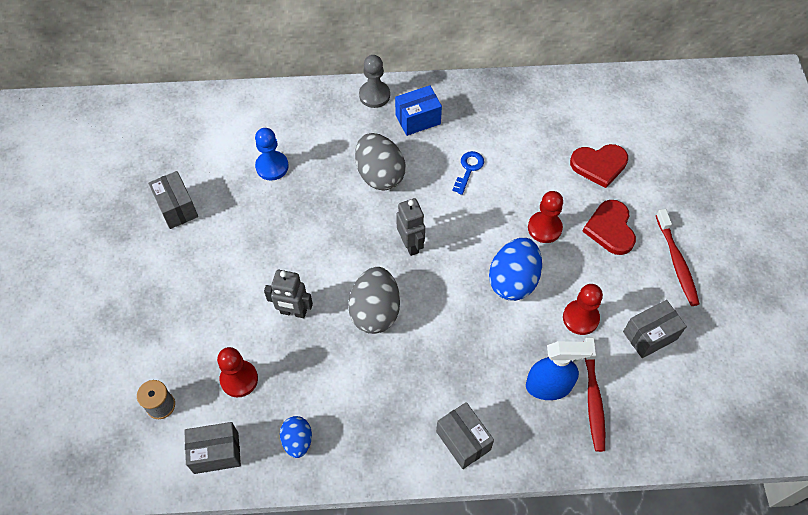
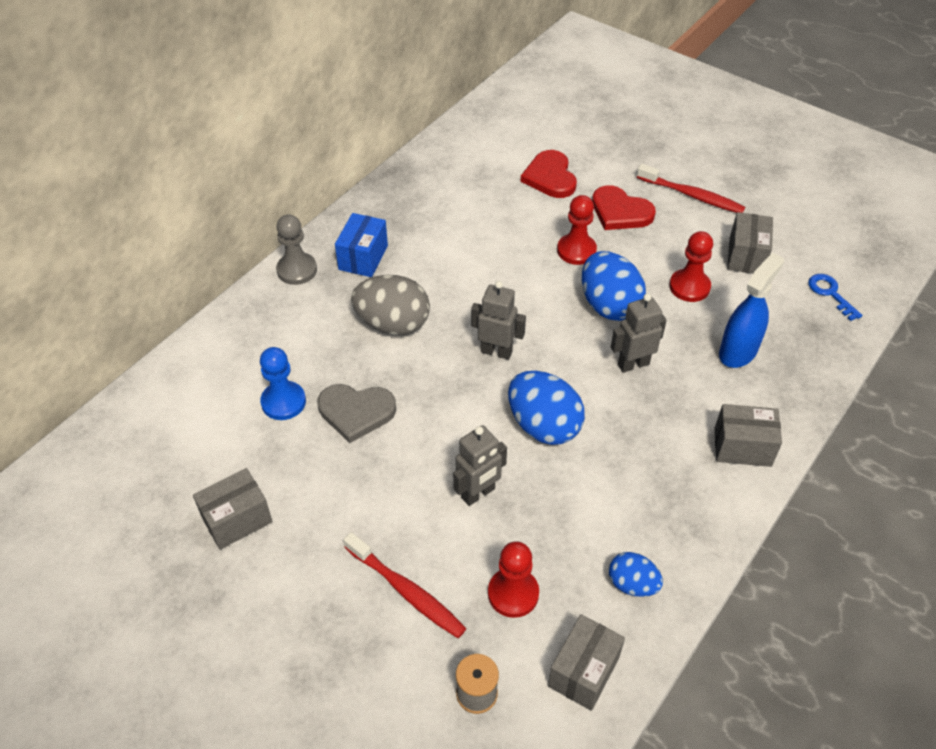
camera: 50 degrees left, 10 degrees down
grey box [148,171,198,229] -> grey box turned 45 degrees counterclockwise [193,468,273,550]
grey egg [348,267,400,334] -> blue egg [508,371,585,445]
blue key [452,151,484,195] -> blue key moved to [808,274,862,321]
red heart [570,144,628,188] -> red heart turned 135 degrees clockwise [521,150,577,198]
red toothbrush [584,337,605,452] -> red toothbrush moved to [343,532,466,638]
none -> grey heart [318,384,396,443]
none -> grey robot [611,294,667,373]

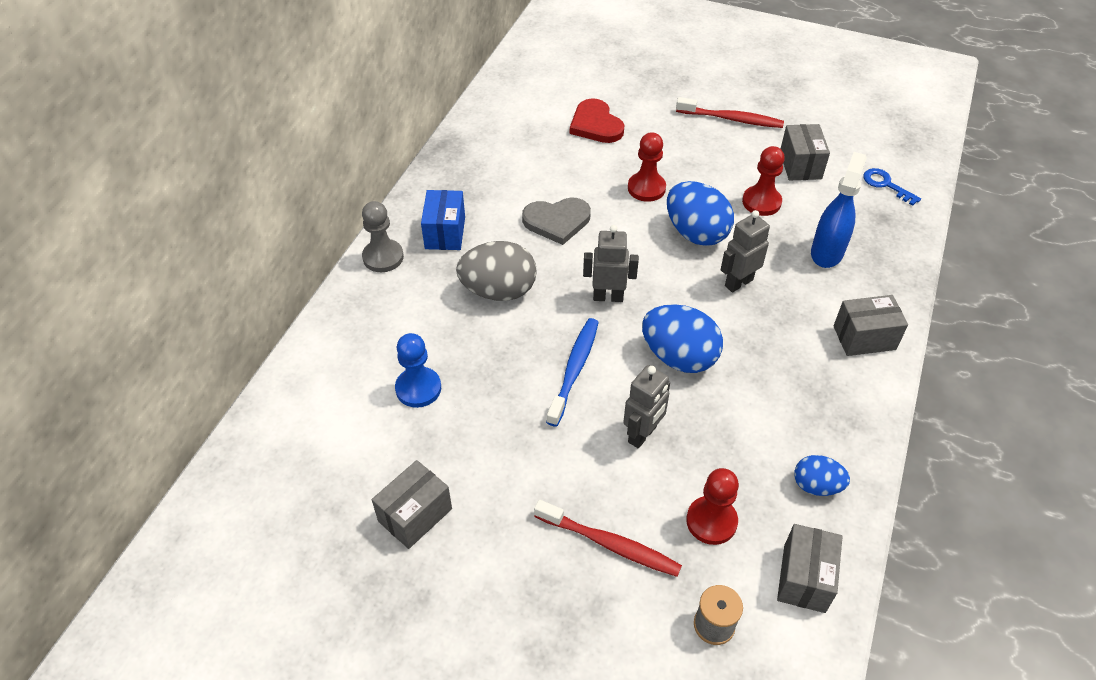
camera: 15 degrees left, 0 degrees up
grey heart [318,384,396,443] -> grey heart moved to [522,197,591,245]
red heart [592,185,656,230] -> none
none -> blue toothbrush [546,318,599,427]

